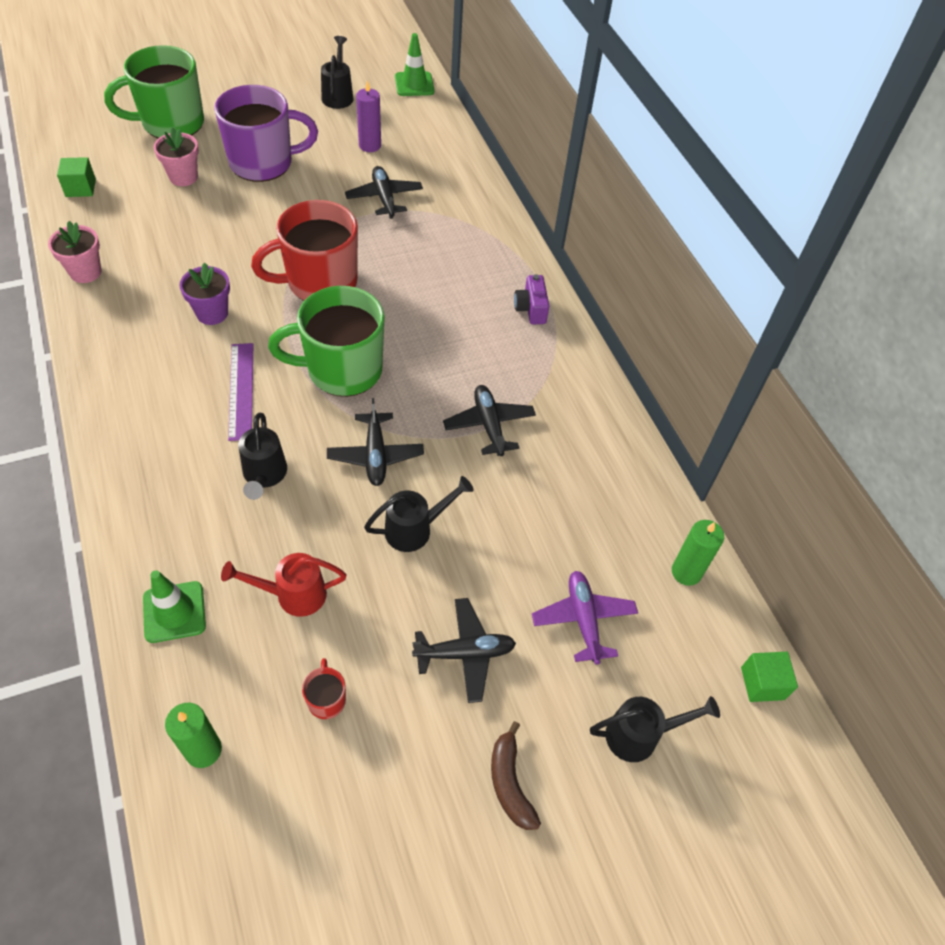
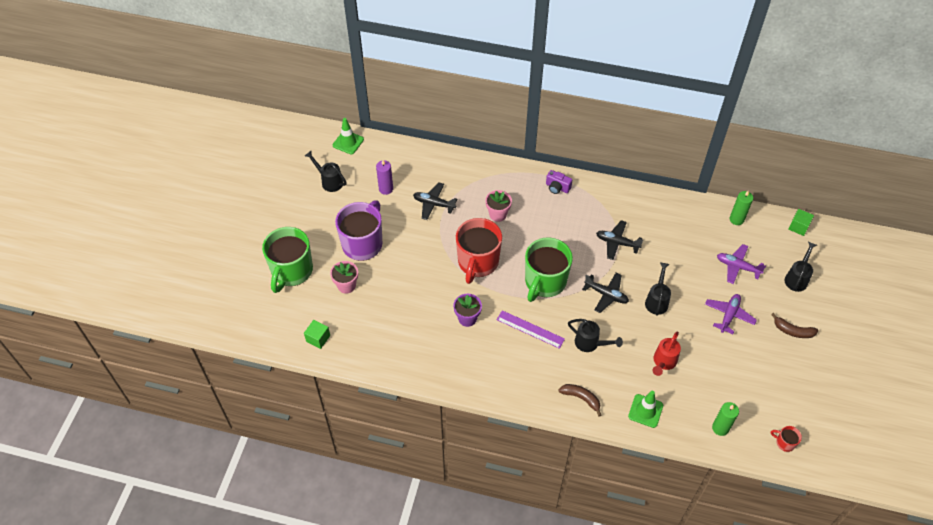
camera: 50 degrees left, 0 degrees up
pink flower pot [48,221,102,283] -> pink flower pot moved to [485,190,512,222]
red mug [302,658,346,719] -> red mug moved to [771,426,802,452]
black plane [412,598,516,703] -> purple plane [705,294,757,334]
none -> brown banana [558,384,601,417]

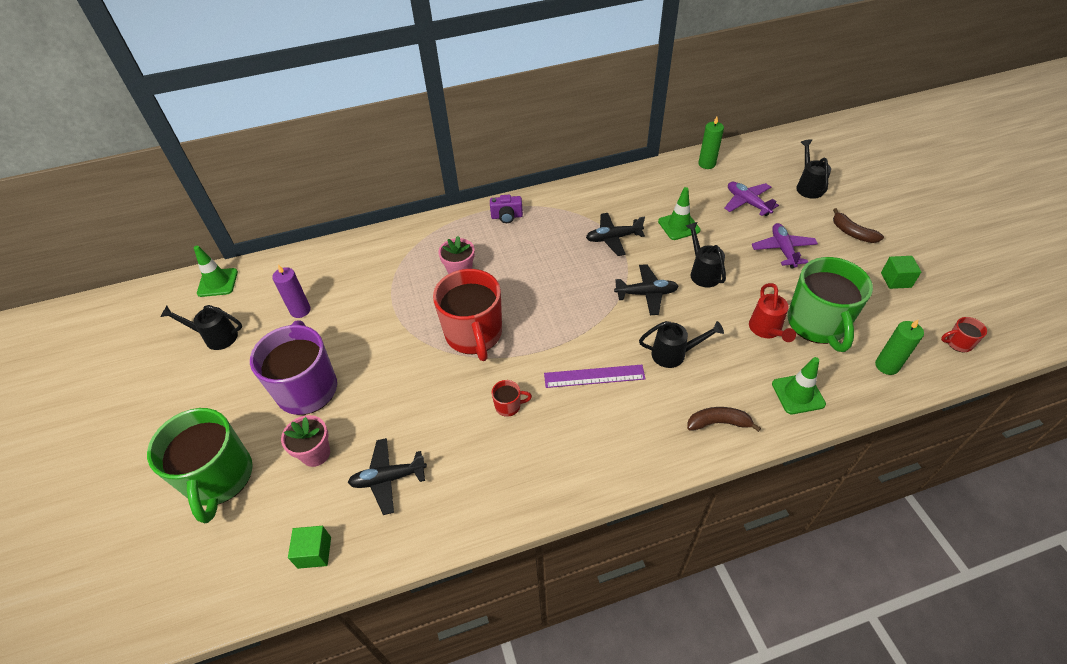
camera: 30 degrees left, 5 degrees down
black plane [413,183,457,220] -> black plane moved to [348,438,427,515]
purple flower pot [453,294,482,327] -> red mug [492,380,532,417]
green mug [525,237,573,302] -> green mug moved to [788,257,873,352]
purple plane [717,244,766,284] -> purple plane turned 60 degrees clockwise [724,182,779,216]
brown banana [771,313,818,338] -> brown banana turned 60 degrees clockwise [833,208,884,243]
green cube [788,209,814,236] -> green cube moved to [881,256,921,289]
none -> green traffic cone [658,187,701,240]

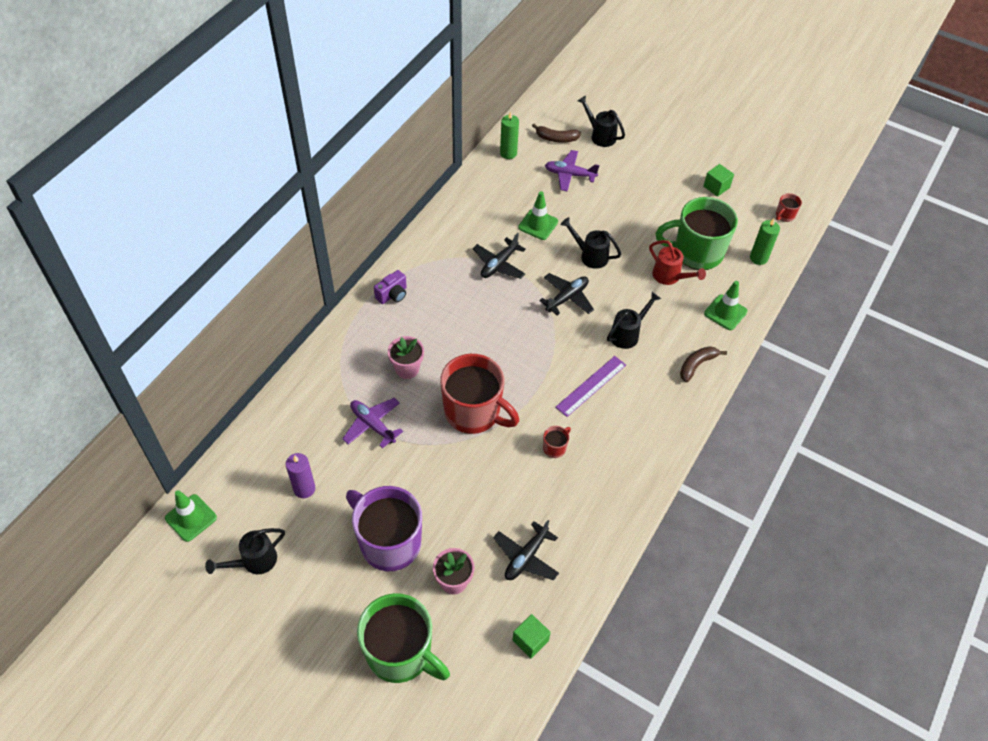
camera: 45 degrees left, 5 degrees up
purple plane [752,223,818,269] -> purple plane moved to [342,398,403,449]
green mug [788,257,873,352] -> green mug turned 135 degrees clockwise [656,197,738,270]
brown banana [833,208,884,243] -> brown banana moved to [532,124,581,143]

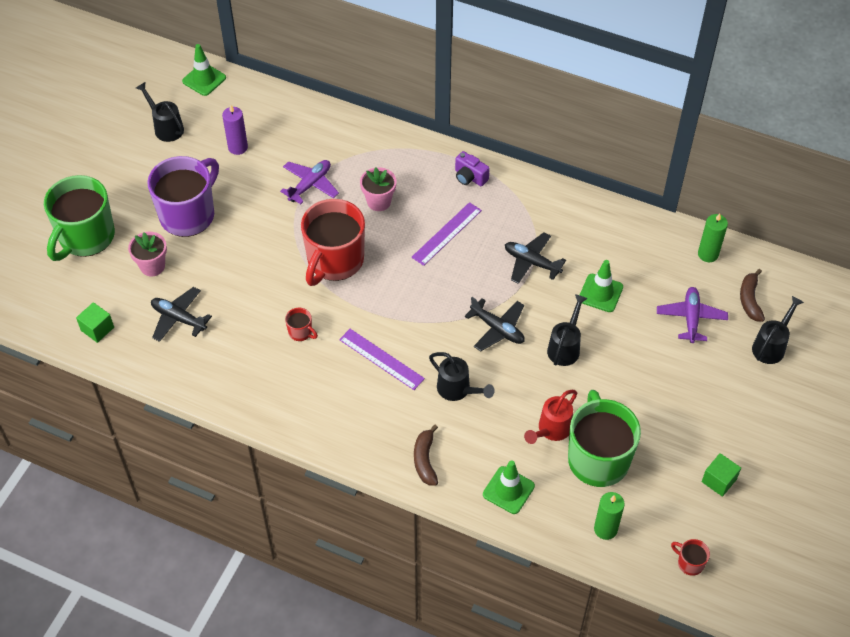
camera: 85 degrees right, 0 degrees up
brown banana [680,346,727,382] -> brown banana turned 135 degrees counterclockwise [414,425,438,486]
none -> purple ruler [411,202,482,266]

